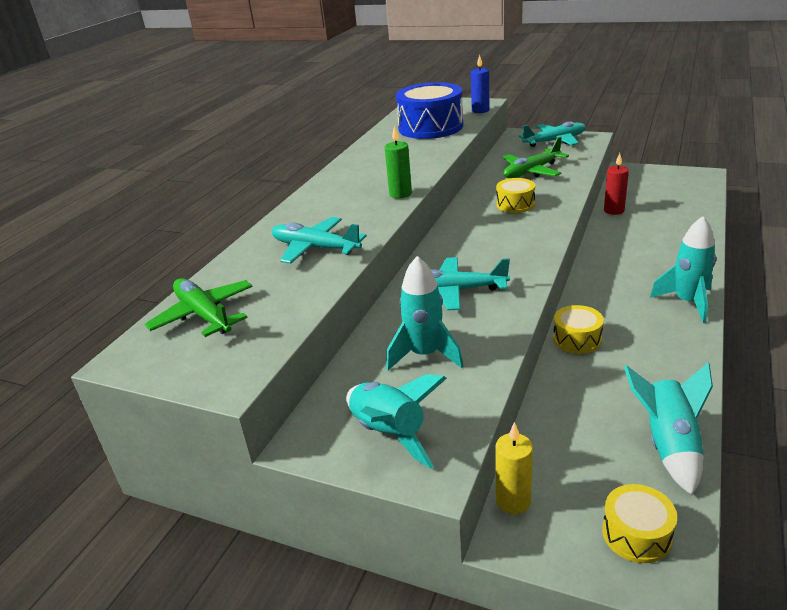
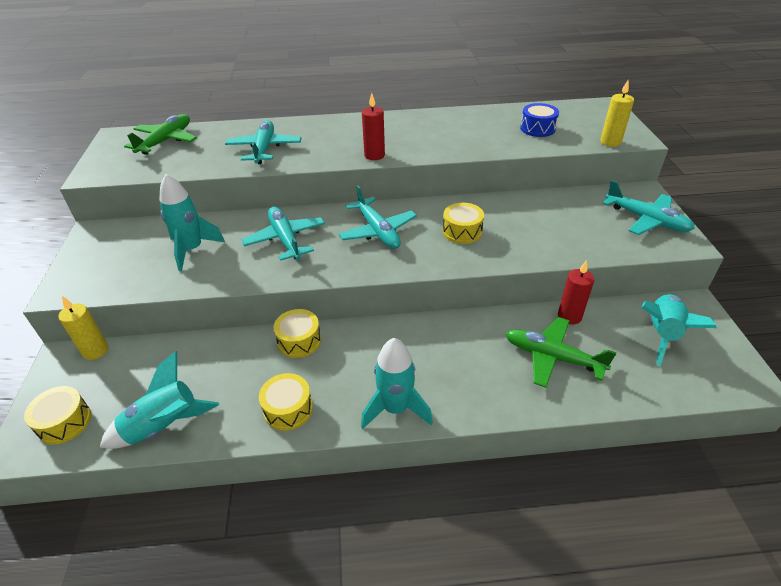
camera: 60 degrees right, 10 degrees up
turquoise rocket [346,374,447,469] -> turquoise rocket moved to [641,294,716,367]
green candle [385,125,412,199] -> red candle [362,93,385,160]
blue drum [396,82,463,139] -> blue drum [520,103,559,137], size x0.50
blue candle [471,55,489,113] -> yellow candle [600,80,634,147]
green plane [503,137,569,178] -> green plane moved to [505,317,617,388]
none -> yellow drum [259,373,313,431]
none -> turquoise plane [338,185,417,249]

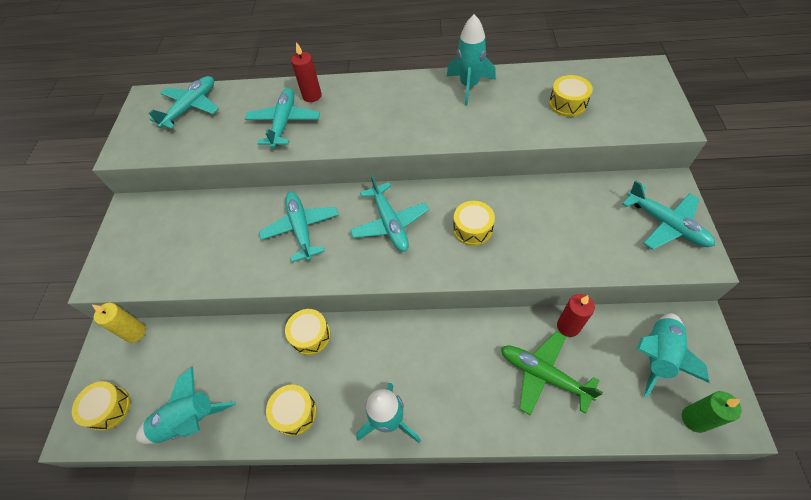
camera: 10 degrees right, 15 degrees up
green plane [124,114,197,155] -> turquoise plane [149,76,219,129]
turquoise rocket [159,174,225,271] -> turquoise rocket moved to [446,14,496,106]
red candle [362,93,385,160] -> red candle moved to [291,42,322,102]
blue drum [520,103,559,137] -> yellow drum [549,75,593,117]
yellow candle [600,80,634,147] -> none
none -> green candle [682,391,742,433]

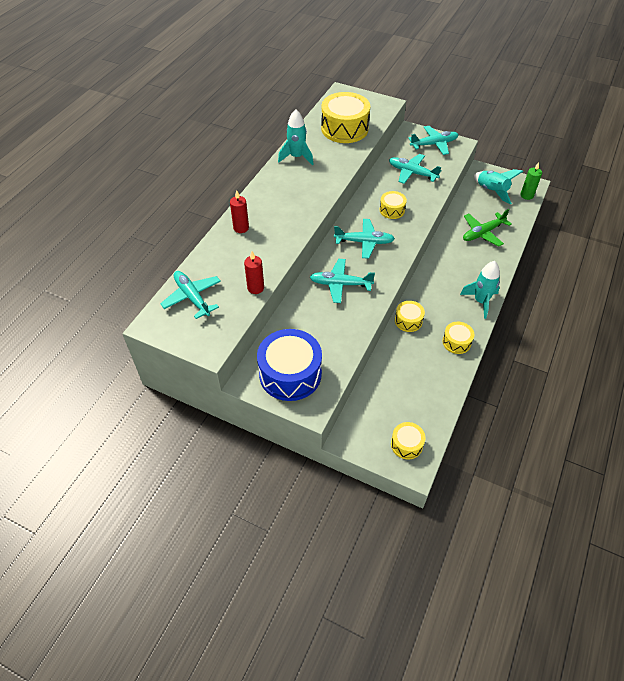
camera: 70 degrees left, 5 degrees down
yellow candle [92,303,146,343] -> none
turquoise rocket [136,367,236,444] -> none
turquoise plane [245,88,320,148] -> turquoise plane moved to [389,154,441,184]
yellow drum [549,75,593,117] -> yellow drum [321,92,370,143], size x1.98
red candle [557,294,595,337] -> red candle moved to [244,252,264,294]
none -> blue drum [257,329,322,401]

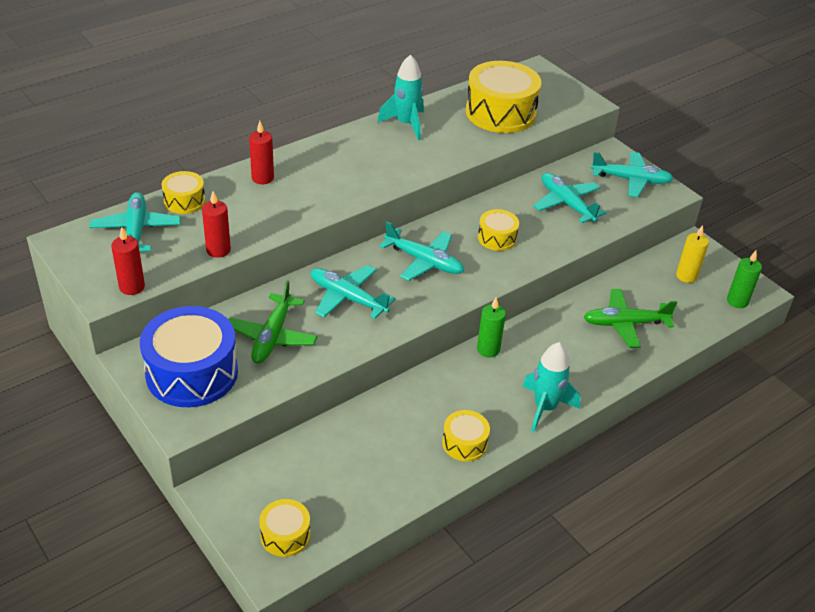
camera: 25 degrees right, 10 degrees down
yellow drum [395,301,425,332] -> yellow drum moved to [162,171,205,214]
turquoise rocket [474,169,523,204] -> yellow candle [676,225,709,283]
none -> red candle [111,226,145,295]
none -> green plane [229,280,318,364]
none -> green candle [477,297,506,358]

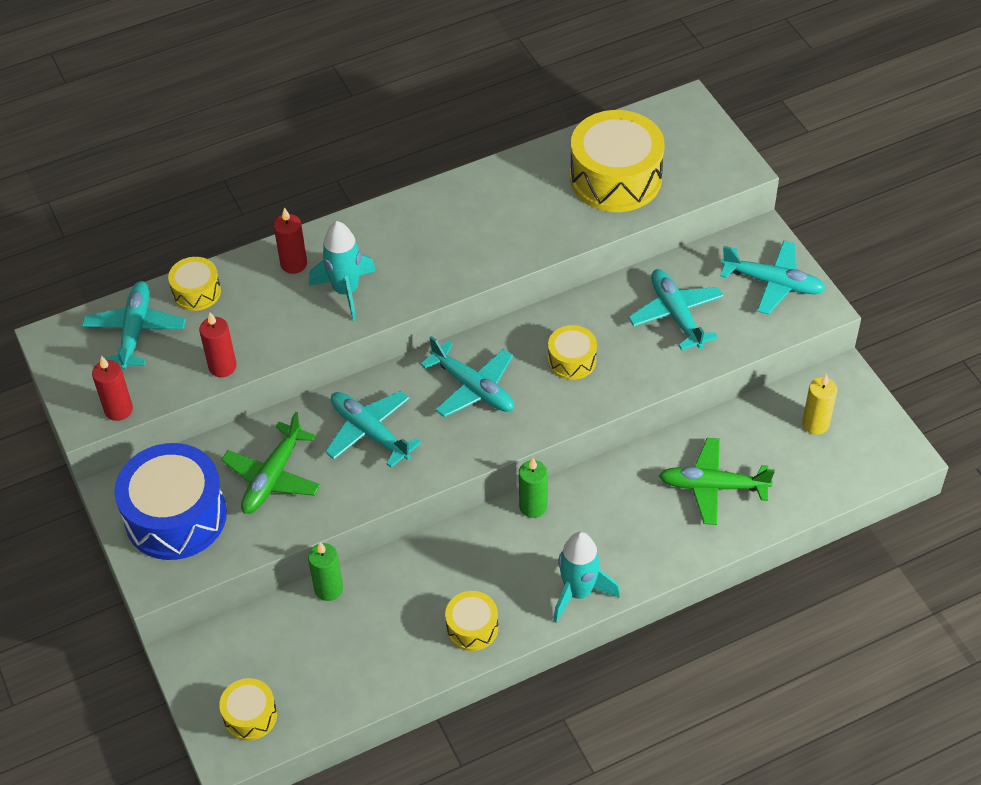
camera: 15 degrees right, 10 degrees up
turquoise rocket [377,54,424,140] -> turquoise rocket moved to [309,221,376,321]
green candle [727,251,762,308] -> green candle moved to [308,542,343,601]

